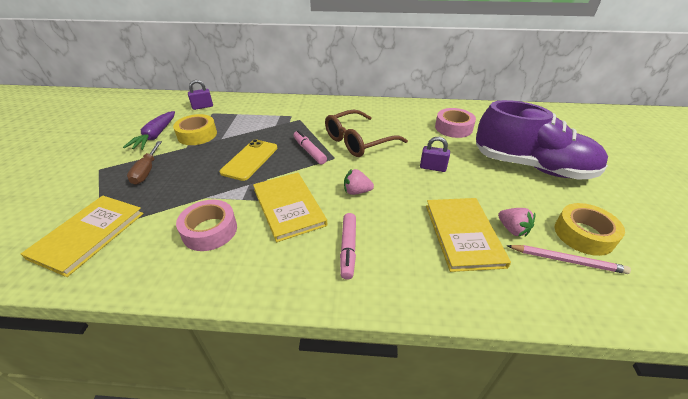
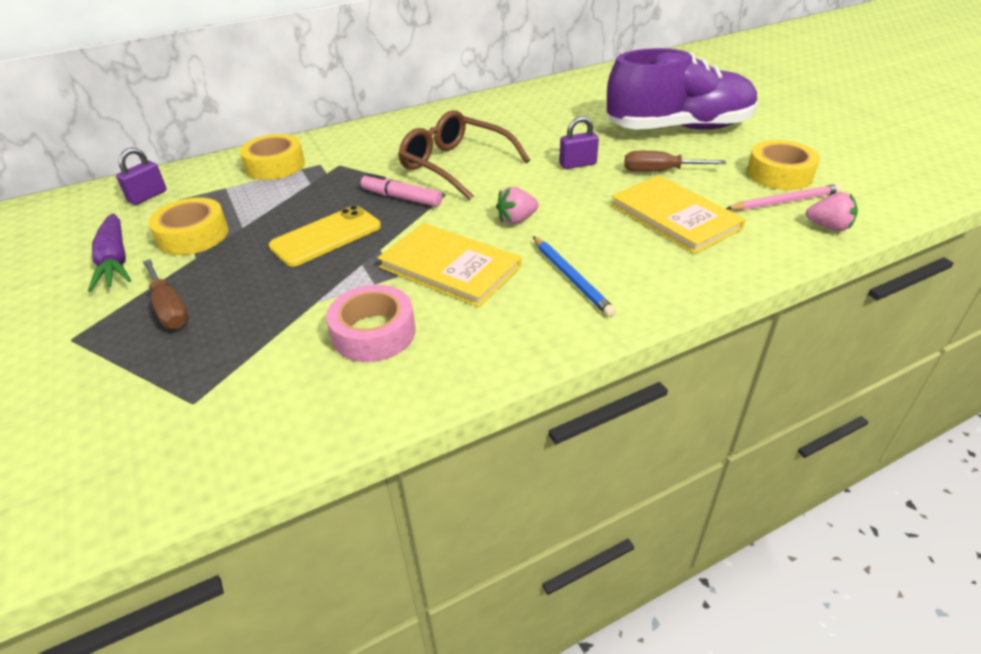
camera: 30 degrees left, 0 degrees up
yellow book [21,196,144,277] -> none
yellow phone [220,139,277,181] -> yellow phone turned 60 degrees clockwise [269,205,381,267]
brown glasses [325,110,408,157] -> brown glasses turned 105 degrees clockwise [398,110,530,200]
pink marker [340,213,356,280] -> blue pencil [533,236,616,317]
pink tape [435,108,476,138] -> none
pink strawberry [498,208,535,237] -> pink strawberry moved to [806,192,858,231]
none -> yellow tape [240,134,305,180]
none -> brown screwdriver [624,151,726,172]

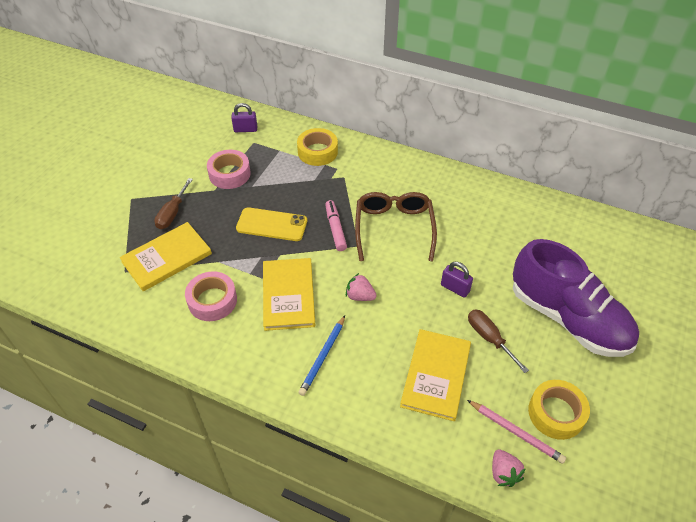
camera: 50 degrees right, 10 degrees up
purple carrot [88,213,131,292] -> none
yellow tape [148,197,228,255] -> pink tape [207,150,251,189]
none -> yellow book [120,222,212,291]

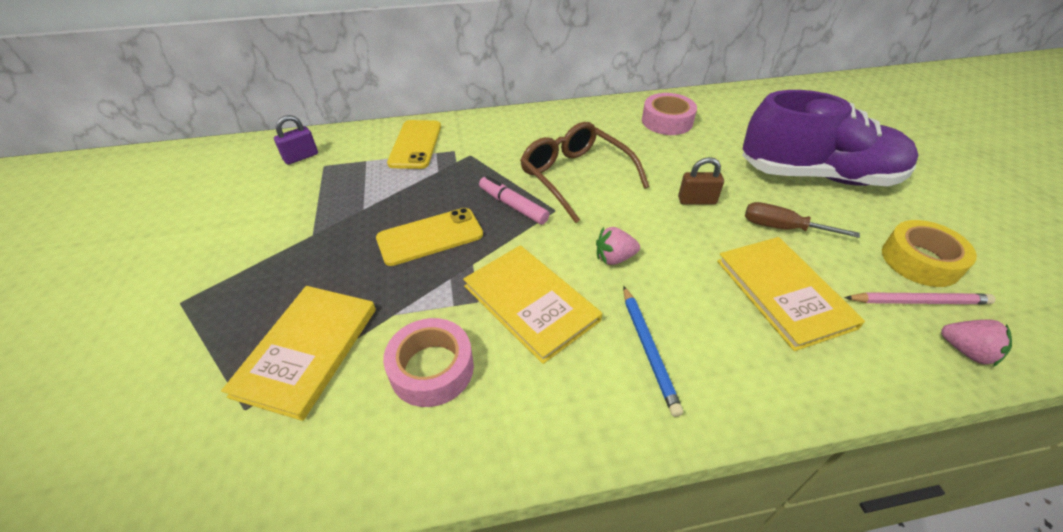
camera: 35 degrees left, 5 degrees down
brown screwdriver [154,178,193,229] -> none
pink tape [207,150,251,189] -> pink tape moved to [642,93,697,135]
yellow tape [297,128,338,166] -> yellow phone [387,120,441,169]
purple padlock [441,262,473,298] -> brown padlock [678,157,724,205]

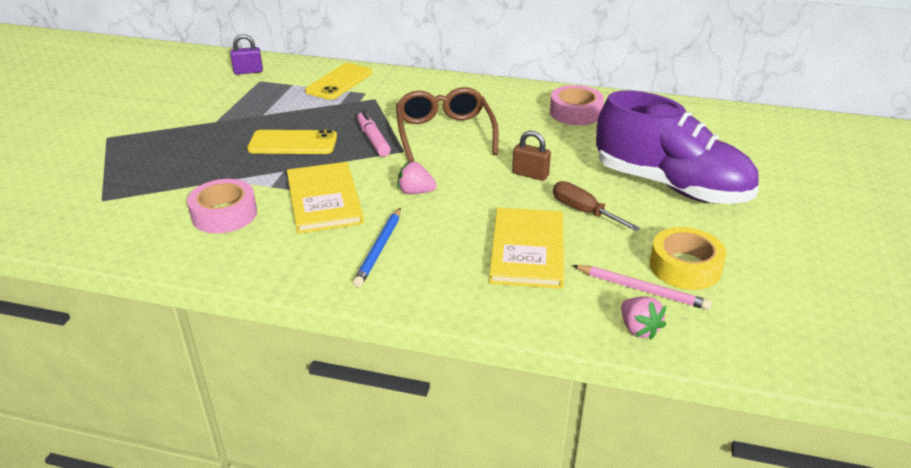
camera: 25 degrees right, 10 degrees down
yellow book [221,286,376,421] -> none

